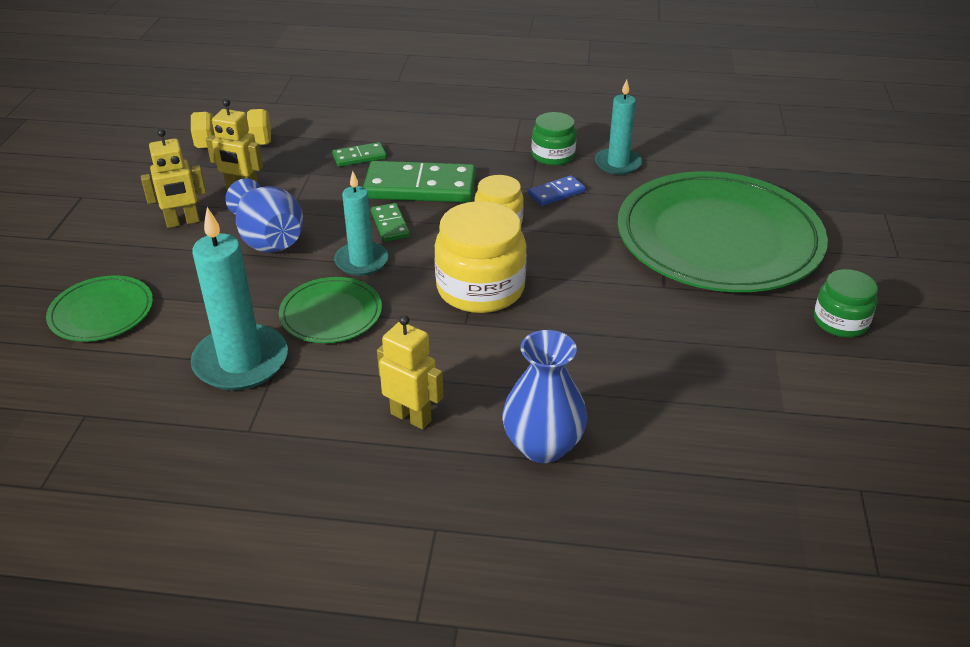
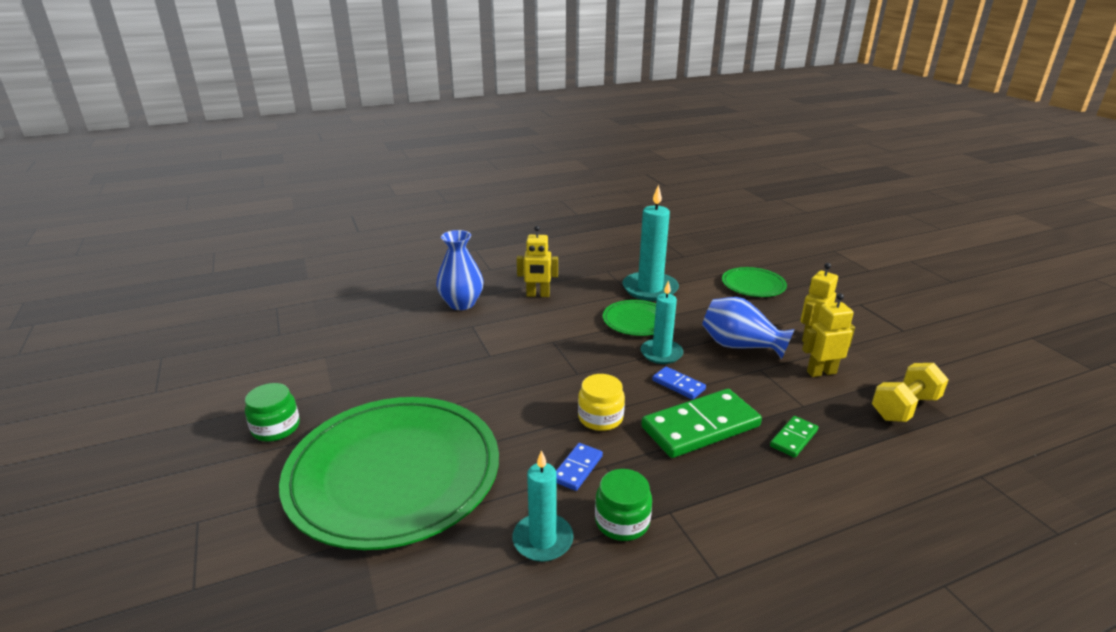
camera: 150 degrees right, 10 degrees down
green domino [371,203,410,242] -> blue domino [652,367,706,400]
yellow jar [434,201,527,313] -> none

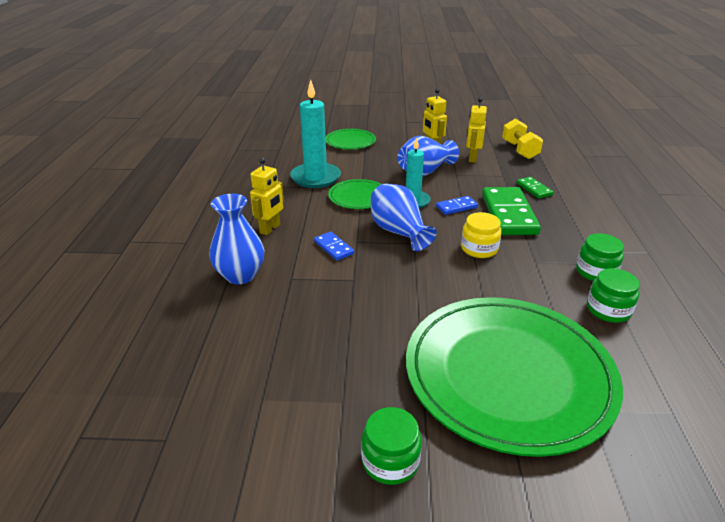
camera: 65 degrees left, 5 degrees up
turquoise candle [512,450,573,562] -> green jar [587,268,640,323]
blue domino [556,443,603,491] -> blue domino moved to [314,232,354,261]
none -> blue vase [370,184,437,251]

